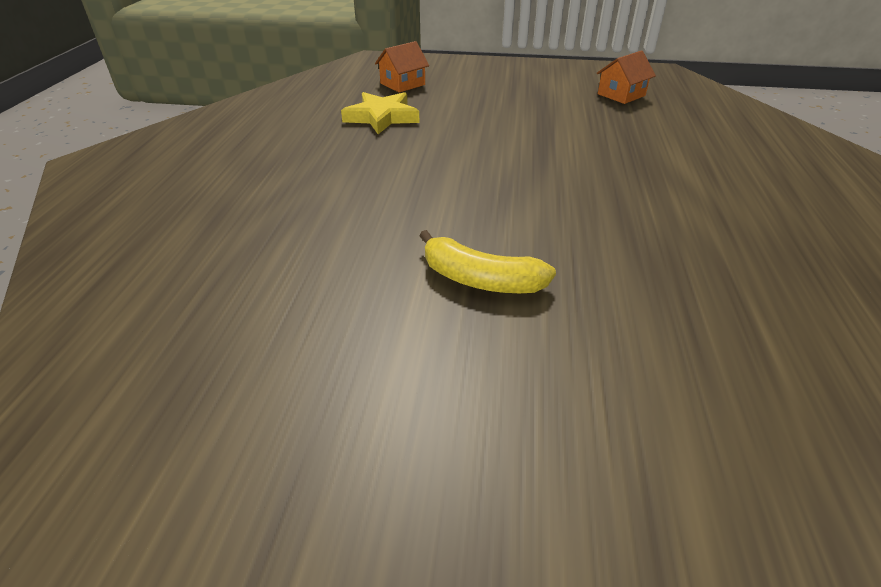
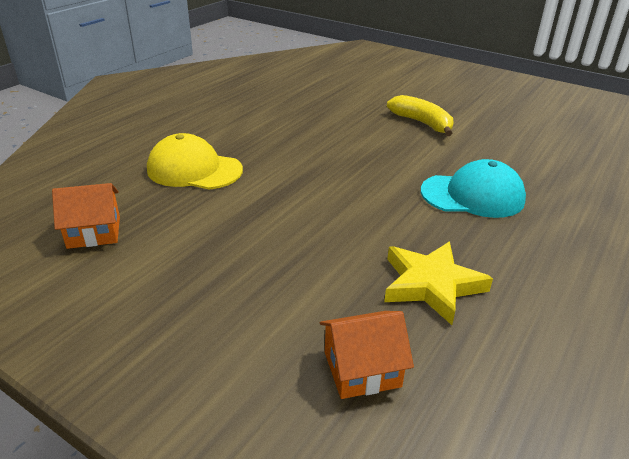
camera: 155 degrees left, 5 degrees down
none -> yellow cap [147,133,243,190]
none -> turquoise cap [421,159,526,218]

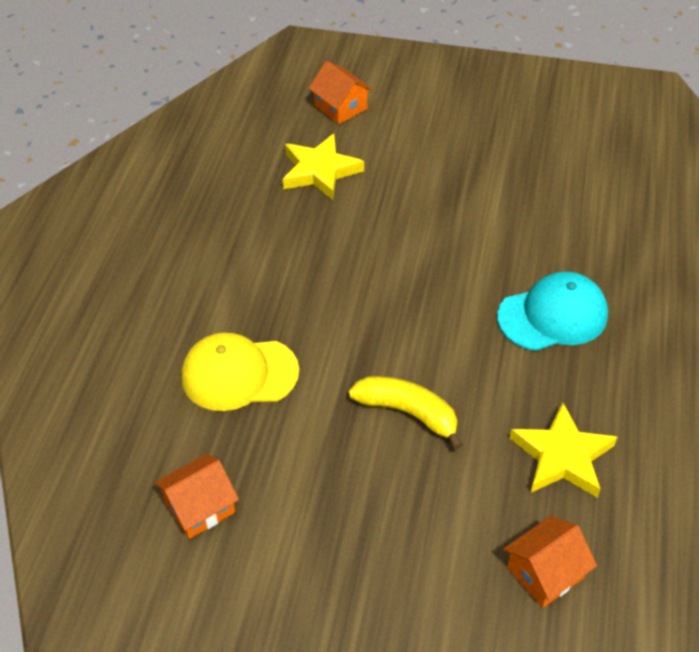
camera: 20 degrees left, 15 degrees up
yellow banana [387,95,454,136] -> yellow banana moved to [349,376,462,450]
none -> yellow star [283,134,364,200]
none -> orange house [308,61,373,124]

